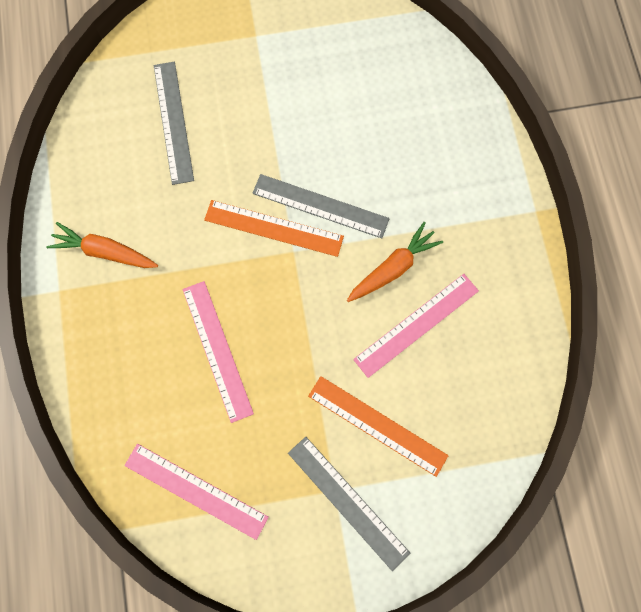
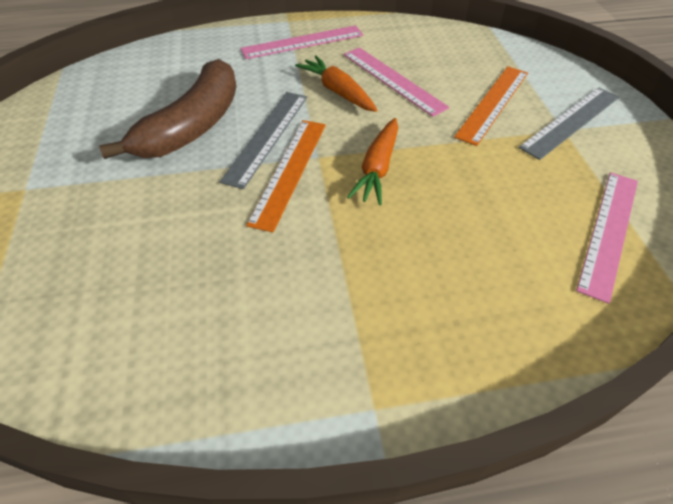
camera: 90 degrees left, 25 degrees down
orange carrot [46,222,158,268] -> orange carrot moved to [347,118,398,205]
grey ruler [154,62,194,185] -> none
pink ruler [183,281,254,423] -> pink ruler moved to [240,25,363,59]
none -> brown banana [99,59,237,159]

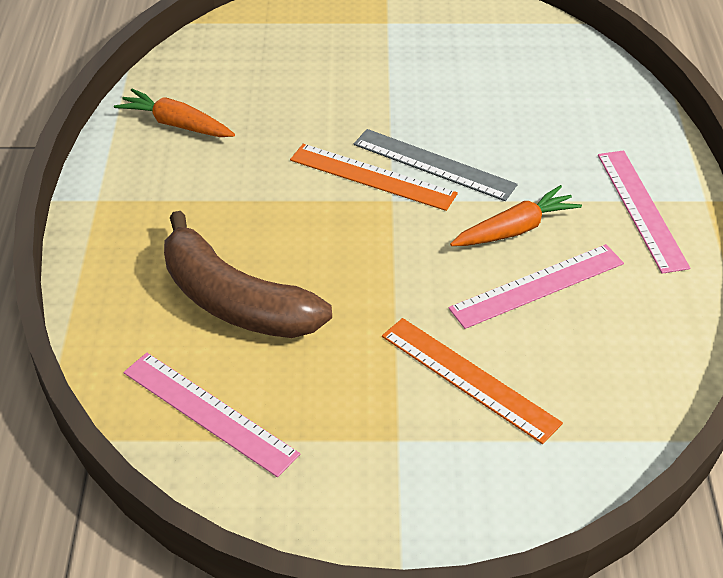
camera: 100 degrees right, 5 degrees down
brown banana [99,59,237,159] -> brown banana moved to [164,211,332,338]
orange carrot [347,118,398,205] -> orange carrot moved to [114,89,235,137]
grey ruler [518,87,619,160] -> none

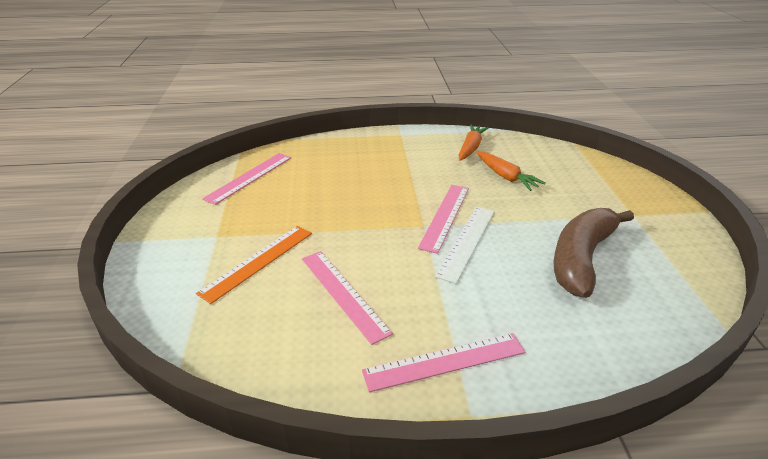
camera: 85 degrees right, 10 degrees down
brown banana [164,211,332,338] -> brown banana moved to [554,208,634,298]
orange ruler [290,144,458,211] -> pink ruler [418,185,469,254]
grey ruler [354,129,518,201] -> white ruler [435,207,495,284]
orange carrot [450,185,582,246] -> orange carrot moved to [476,151,546,191]

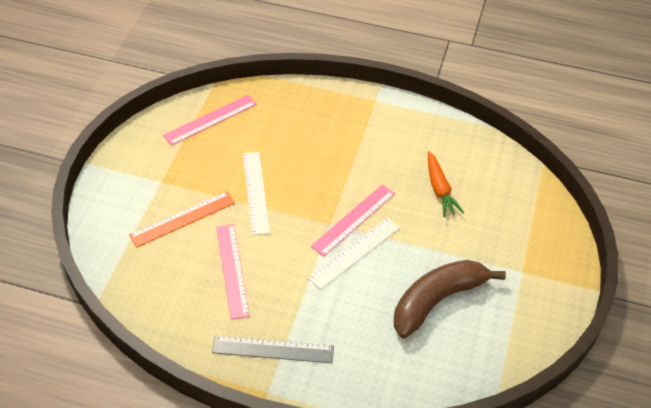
camera: 20 degrees right, 15 degrees up
pink ruler [362,333,526,392] -> grey ruler [212,336,334,363]
orange carrot [458,125,489,161] -> none
none -> white ruler [243,152,270,235]

